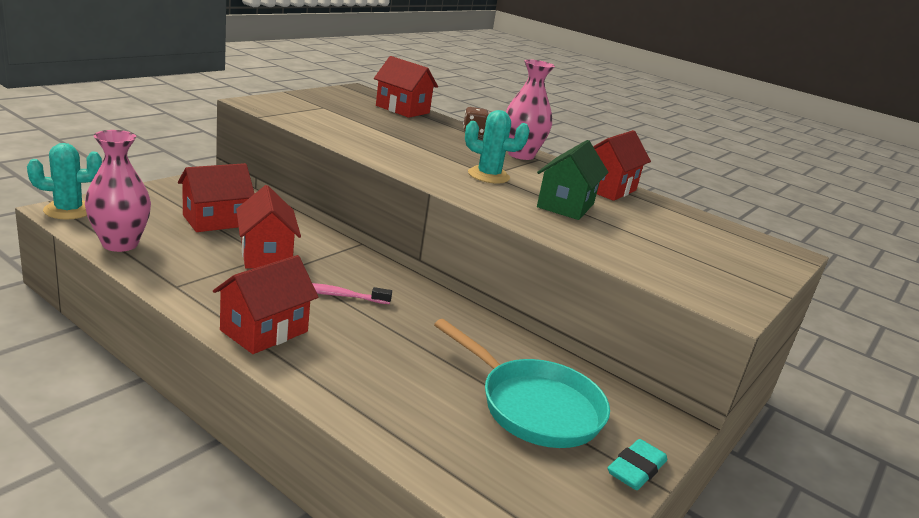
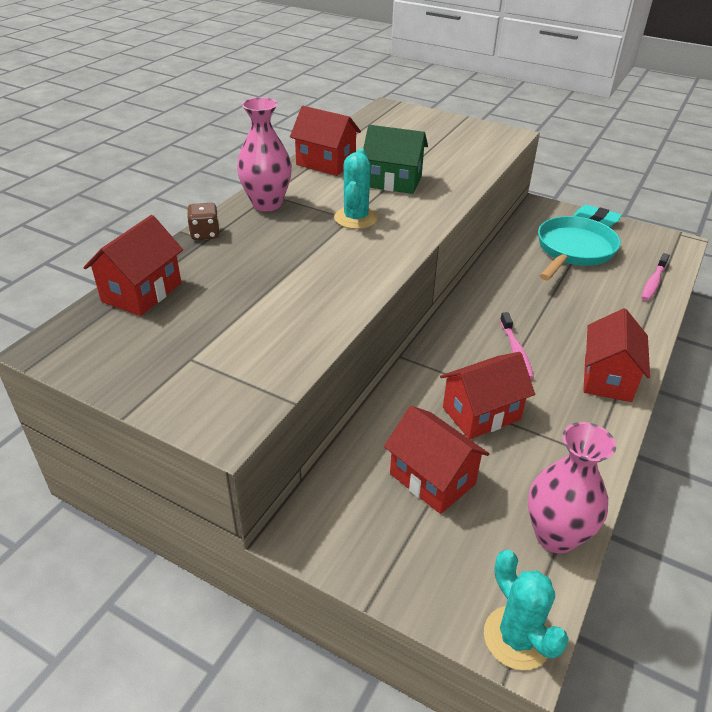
camera: 95 degrees left, 15 degrees up
red house [213,255,318,354] -> red house turned 75 degrees clockwise [583,308,650,402]
none -> pink toothbrush [641,253,670,301]

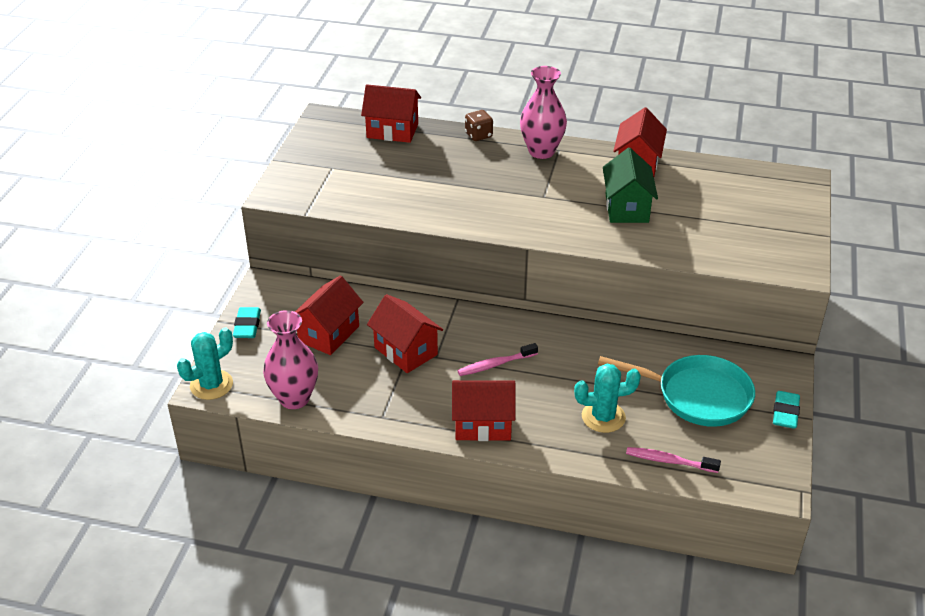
camera: 75 degrees right, 0 degrees up
turquoise cactus [334,148,378,229] -> turquoise cactus moved to [574,364,641,433]
none -> turquoise eraser [233,307,261,338]

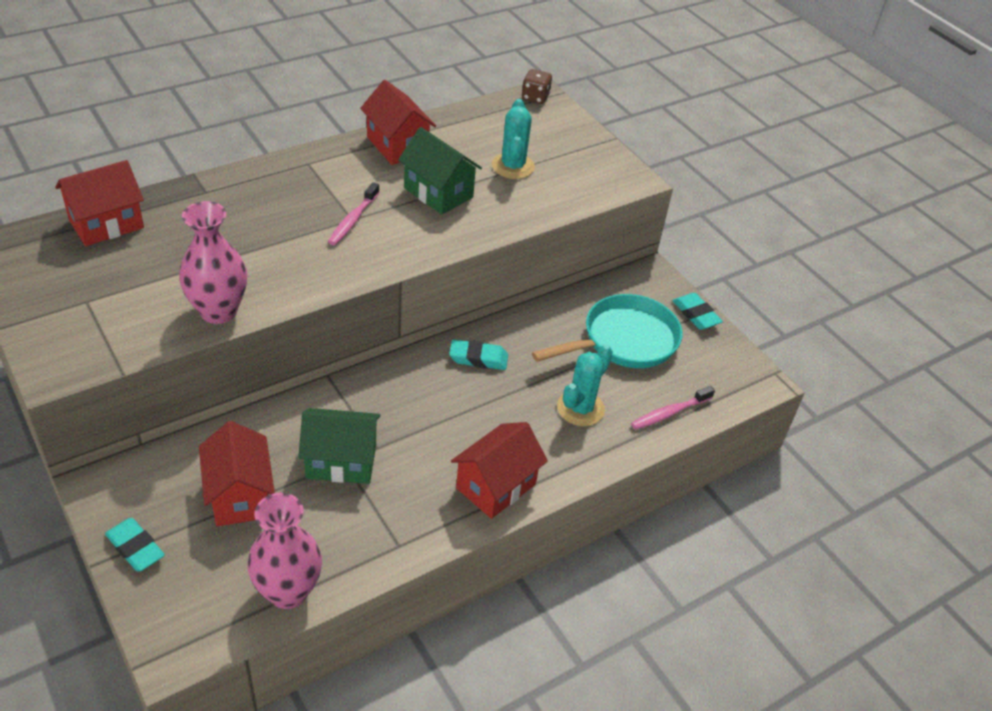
camera: 50 degrees left, 5 degrees up
turquoise cactus [177,328,233,400] -> turquoise cactus moved to [492,99,535,179]
red house [367,294,443,373] -> green house [298,408,381,484]
pink toothbrush [457,343,538,376] -> pink toothbrush moved to [328,182,380,245]
brown dice [465,110,493,141] -> brown dice moved to [522,69,552,104]
pink vase [520,66,567,159] -> pink vase moved to [179,201,247,324]
none -> turquoise eraser [449,339,508,370]

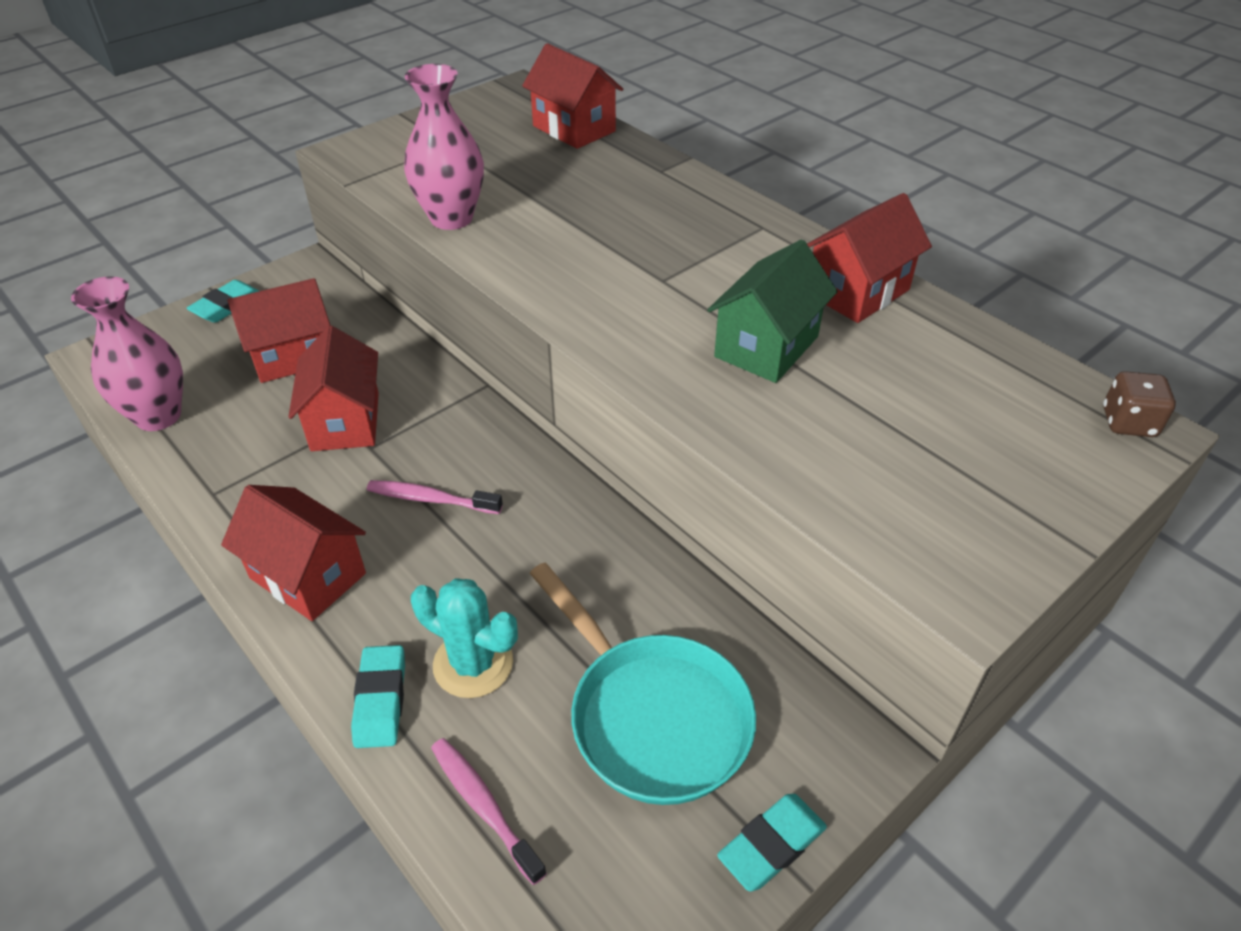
camera: 85 degrees right, 0 degrees up
green house [298,408,381,484] -> red house [288,326,379,451]
pink toothbrush [328,182,380,245] -> pink toothbrush moved to [367,480,503,514]
turquoise eraser [449,339,508,370] -> turquoise eraser moved to [351,645,405,748]
turquoise cactus [492,99,535,179] -> none

